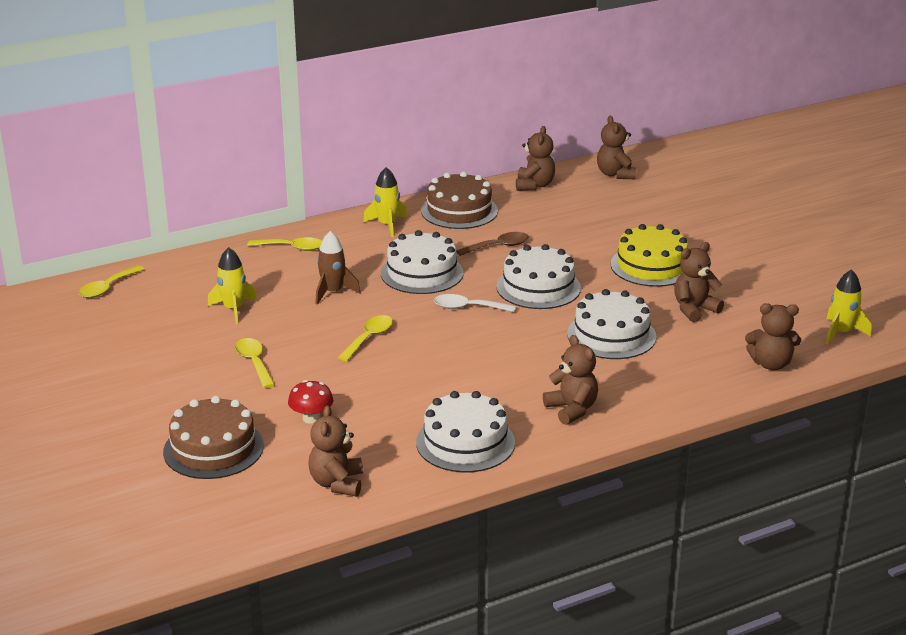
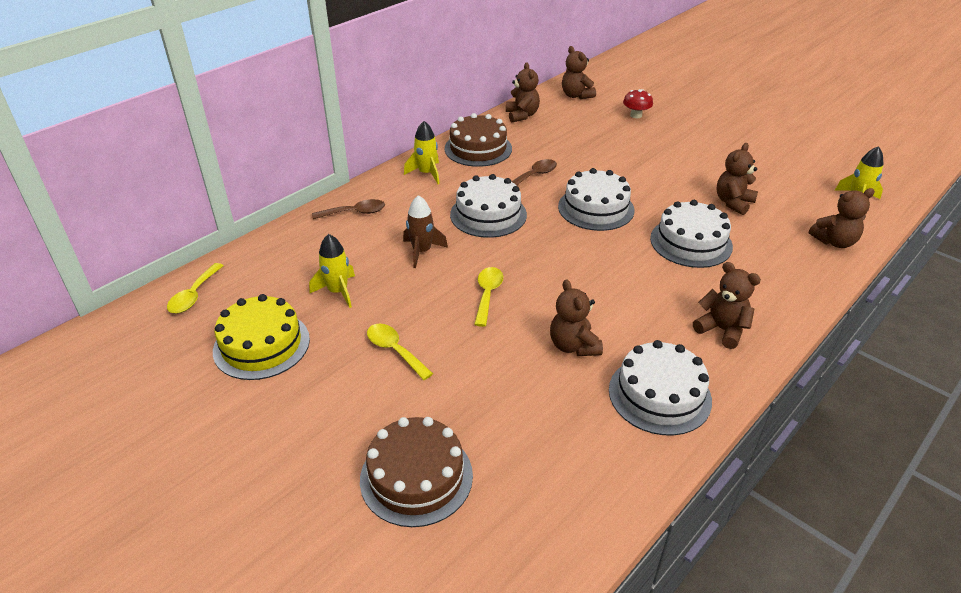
camera: 20 degrees left, 10 degrees up
yellow spoon [247,237,322,251] -> brown spoon [312,199,385,219]
red mushroom [288,380,333,424] -> red mushroom moved to [623,89,653,118]
brown teddy bear [309,405,363,496] -> brown teddy bear moved to [550,279,603,356]
white spoon [434,294,516,312] -> none
yellow cake [611,224,688,287] -> yellow cake moved to [213,294,310,380]

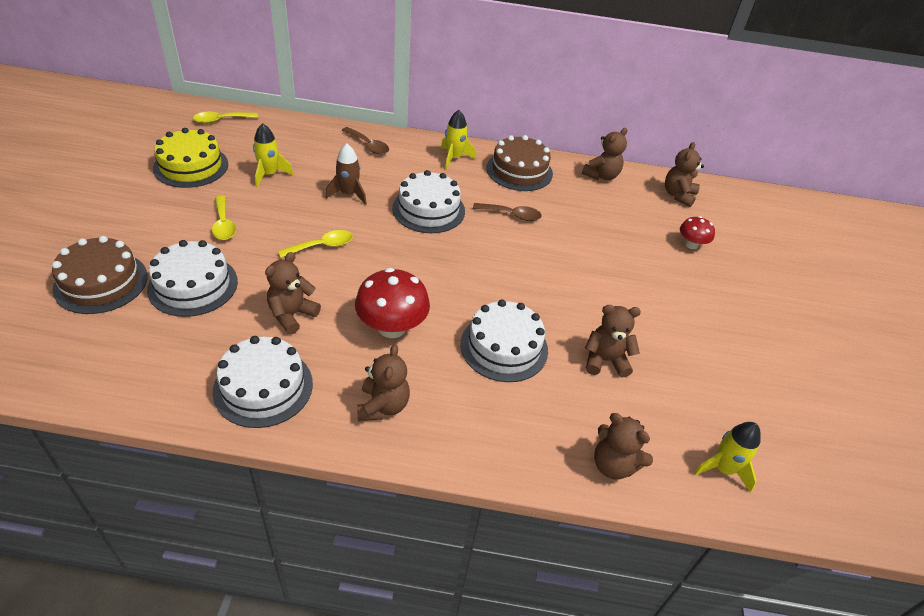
camera: 50 degrees right, 5 degrees up
yellow spoon [367,324,433,380] -> yellow spoon turned 150 degrees clockwise [212,196,236,240]
white cake [558,168,634,231] -> white cake moved to [147,240,238,317]
none -> red mushroom [355,268,430,338]

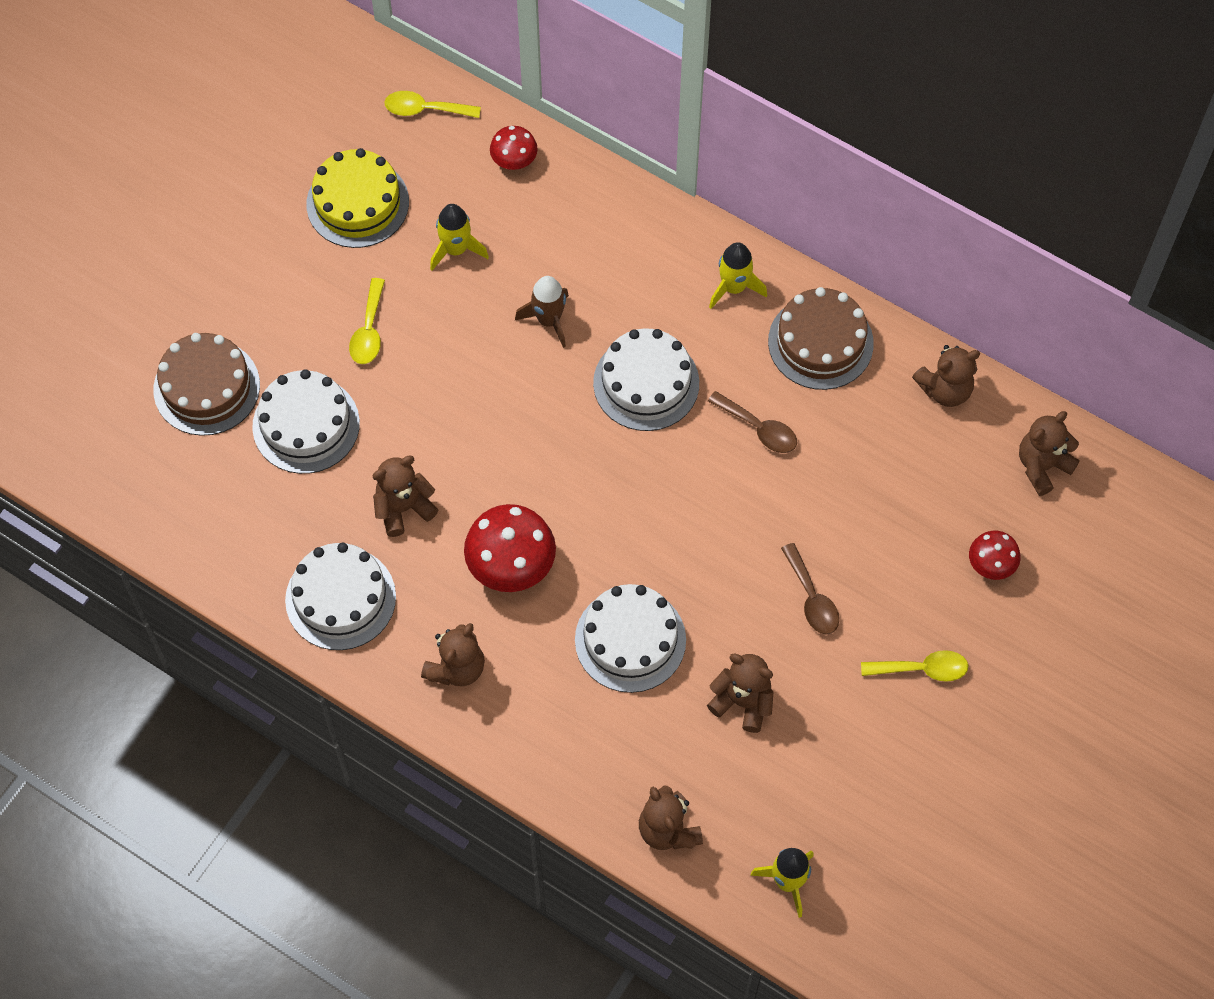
camera: 30 degrees right, 20 degrees up
yellow spoon [278,230,353,258] -> yellow spoon moved to [861,650,969,682]
brown spoon [342,127,389,154] -> brown spoon moved to [781,543,839,634]
none -> red mushroom [490,126,538,170]

